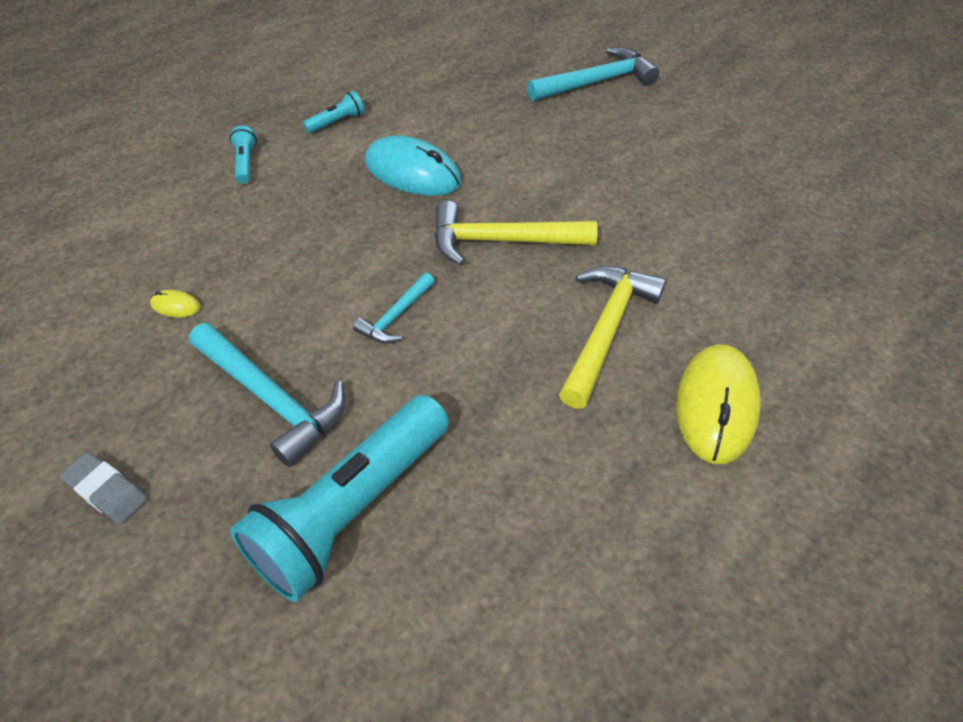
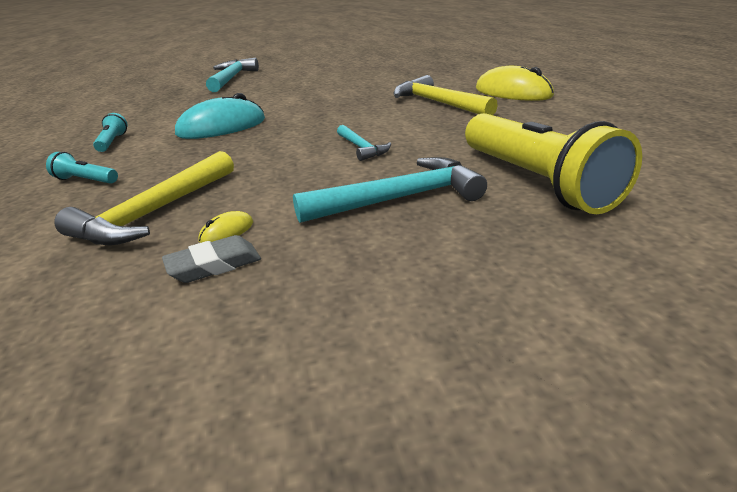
camera: 60 degrees left, 20 degrees down
grey eraser [60,452,147,524] -> grey eraser moved to [162,235,261,283]
turquoise flashlight [230,395,449,602] -> yellow flashlight [465,113,642,214]
yellow hammer [434,200,598,265] -> yellow hammer moved to [54,151,234,245]

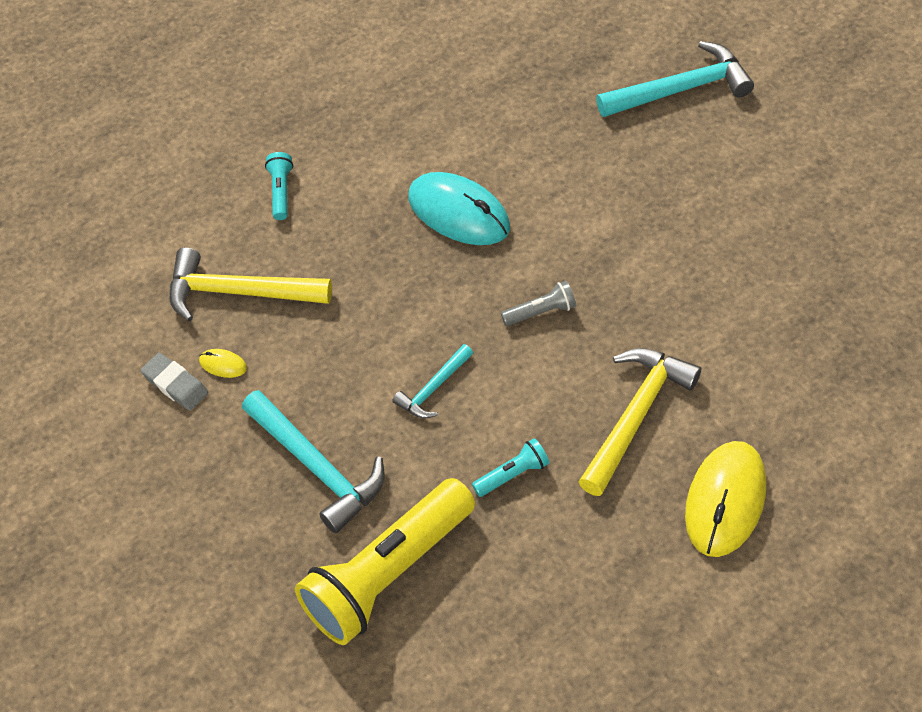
camera: 70 degrees right, 25 degrees up
turquoise flashlight [93,113,127,152] -> turquoise flashlight moved to [472,438,549,497]
none -> grey flashlight [501,281,576,326]

